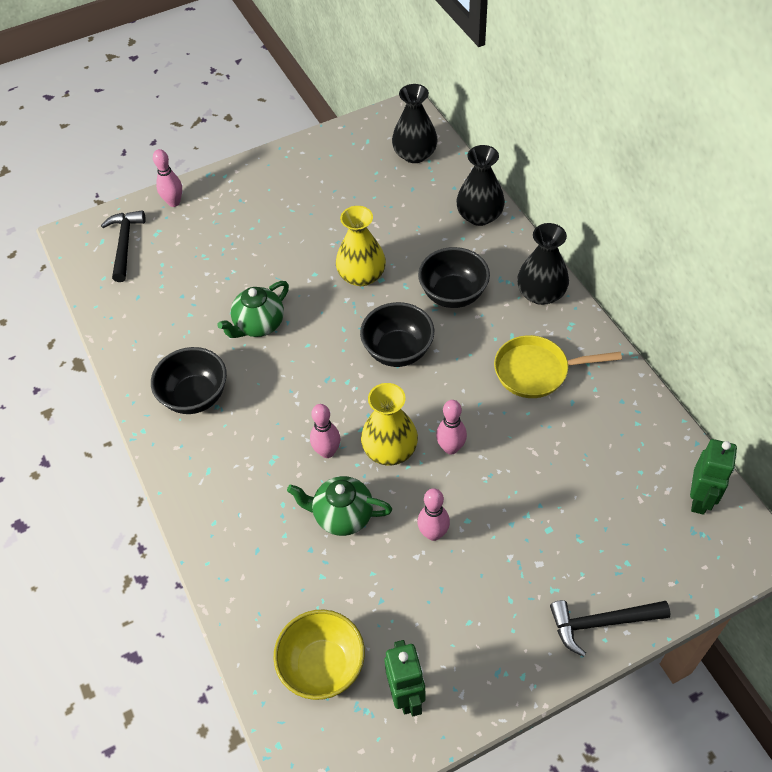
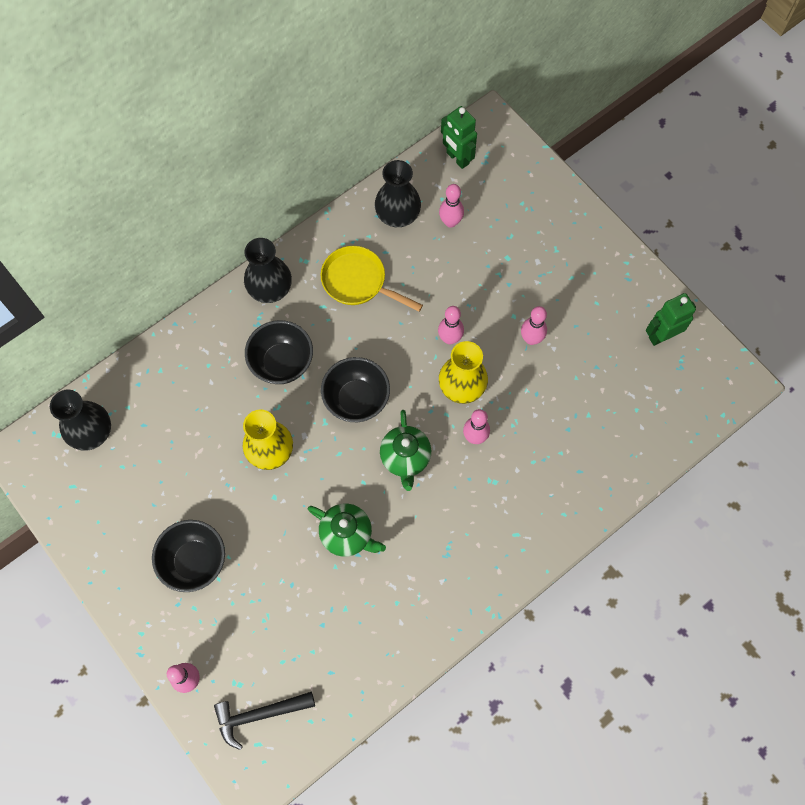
camera: 105 degrees left, 15 degrees up
black bowl [151,347,227,414] -> black bowl moved to [152,520,225,592]
yellow bowl [274,610,365,700] -> none
green teapot [287,476,392,536] -> green teapot moved to [380,410,431,491]
black vase [456,145,505,226] -> black vase moved to [375,160,421,227]
yellow pan [494,335,622,398] -> yellow pan turned 135 degrees clockwise [321,246,423,312]
black hammer [550,600,670,657] -> none
green robot [690,439,737,515] -> green robot turned 135 degrees counterclockwise [441,106,477,169]
none -> pink bowling pin [439,184,464,228]

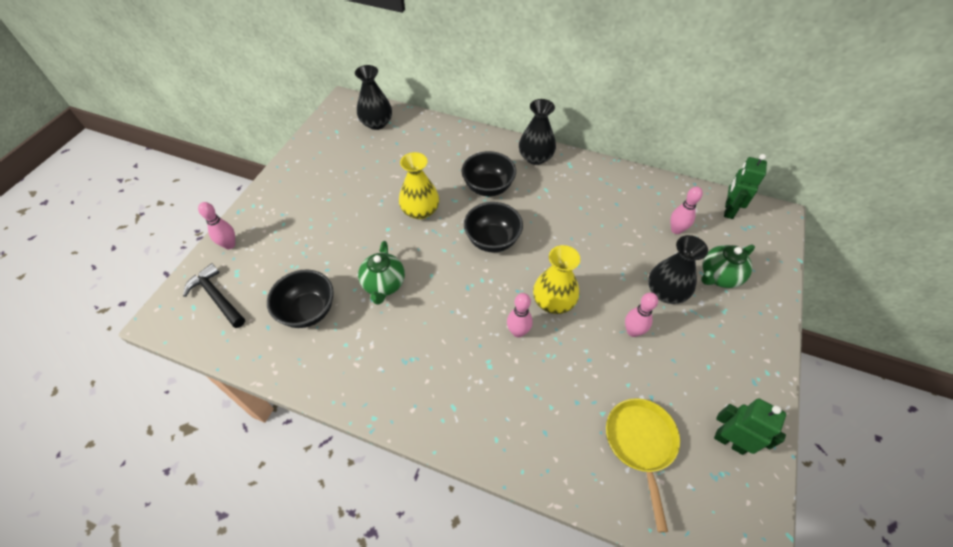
camera: 60 degrees right, 15 degrees down
black bowl [152,520,225,592] -> black bowl moved to [267,269,334,328]
yellow pan [321,246,423,312] -> yellow pan moved to [606,398,680,532]
black vase [375,160,421,227] -> black vase moved to [648,235,708,304]
green teapot [380,410,431,491] -> green teapot moved to [701,244,755,288]
pink bowling pin [438,306,464,345] -> none

